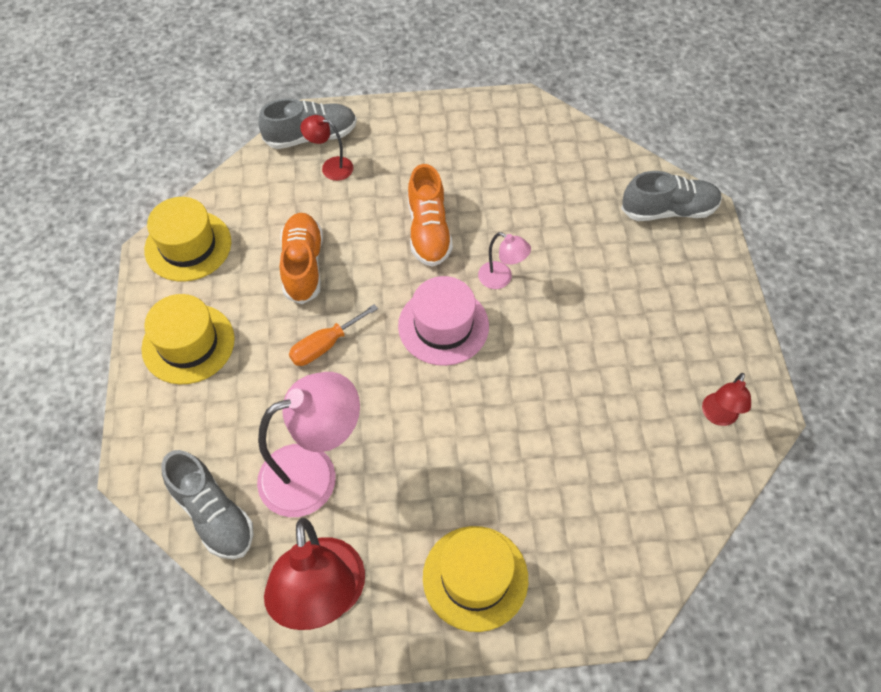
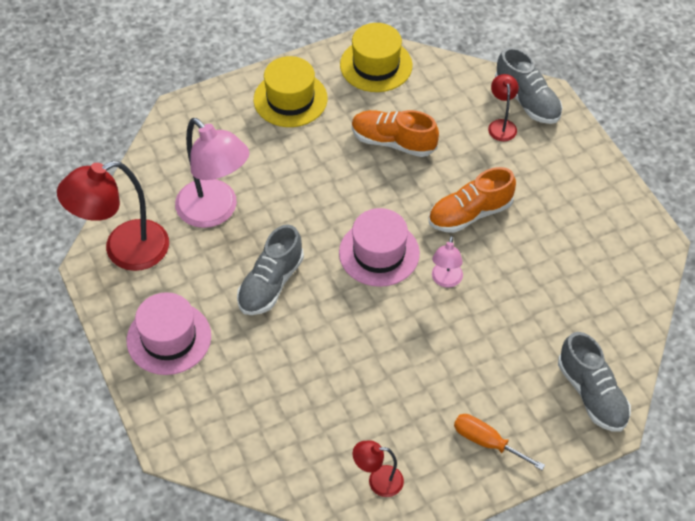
camera: 70 degrees right, 5 degrees down
grey shoe [162,450,253,560] -> grey shoe moved to [237,225,304,315]
orange shoe [280,213,323,304] -> orange shoe turned 135 degrees counterclockwise [352,110,439,157]
orange screwdriver [289,304,378,366] -> orange screwdriver moved to [454,414,545,470]
yellow hat [423,526,528,632] -> pink hat [127,292,211,375]

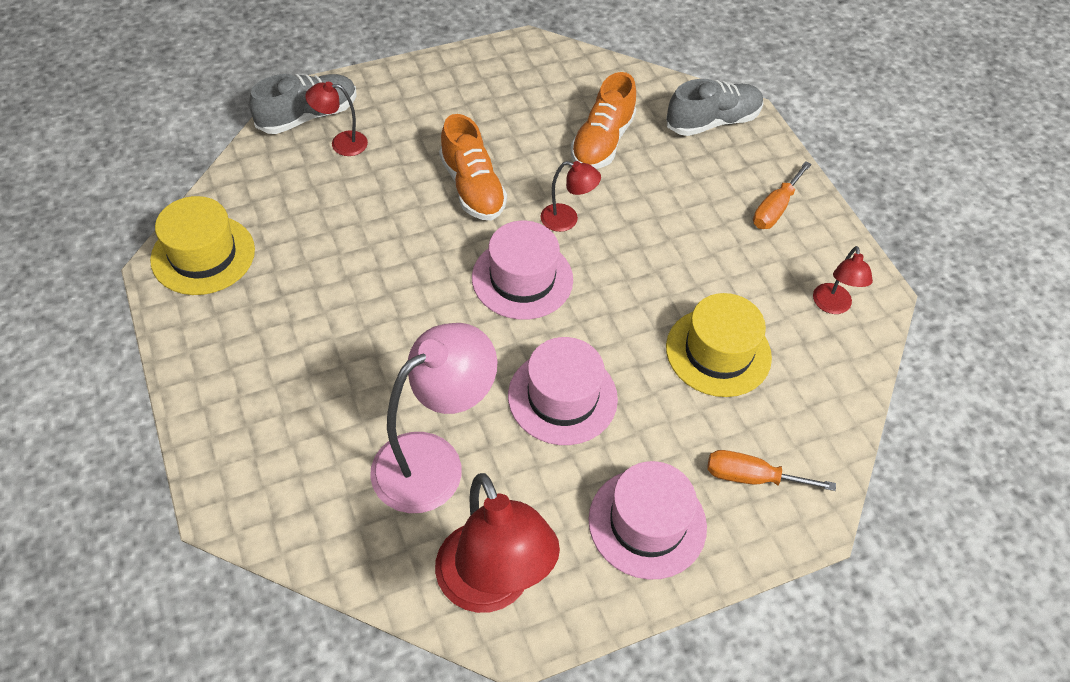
camera: 90 degrees left, 0 degrees up
grey shoe [237,225,304,315] -> pink hat [508,337,618,445]
yellow hat [254,56,327,127] -> yellow hat moved to [666,293,772,397]
orange shoe [352,110,439,157] -> orange shoe moved to [571,72,636,169]
pink lamp [432,236,463,288] -> red lamp [541,161,601,232]
none -> orange screwdriver [708,450,836,491]

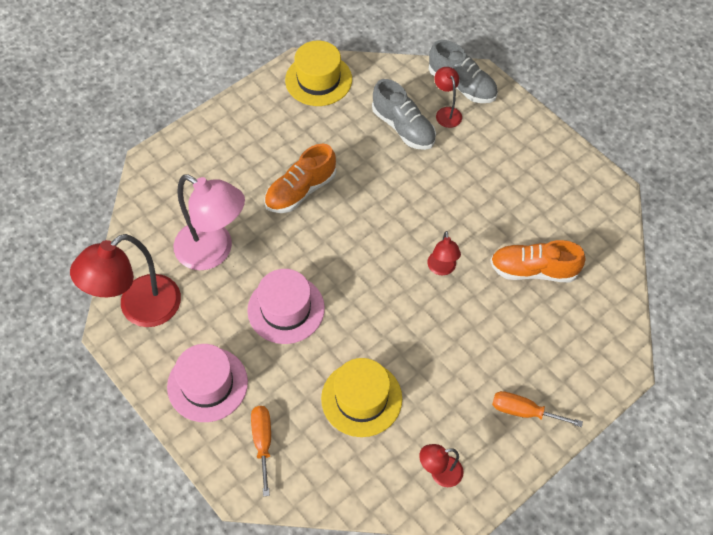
camera: 75 degrees right, 5 degrees up
orange shoe [439,114,507,220] -> orange shoe moved to [264,144,336,213]
pink hat [472,221,573,320] -> none
grey shoe [667,79,764,136] -> grey shoe moved to [372,79,436,150]

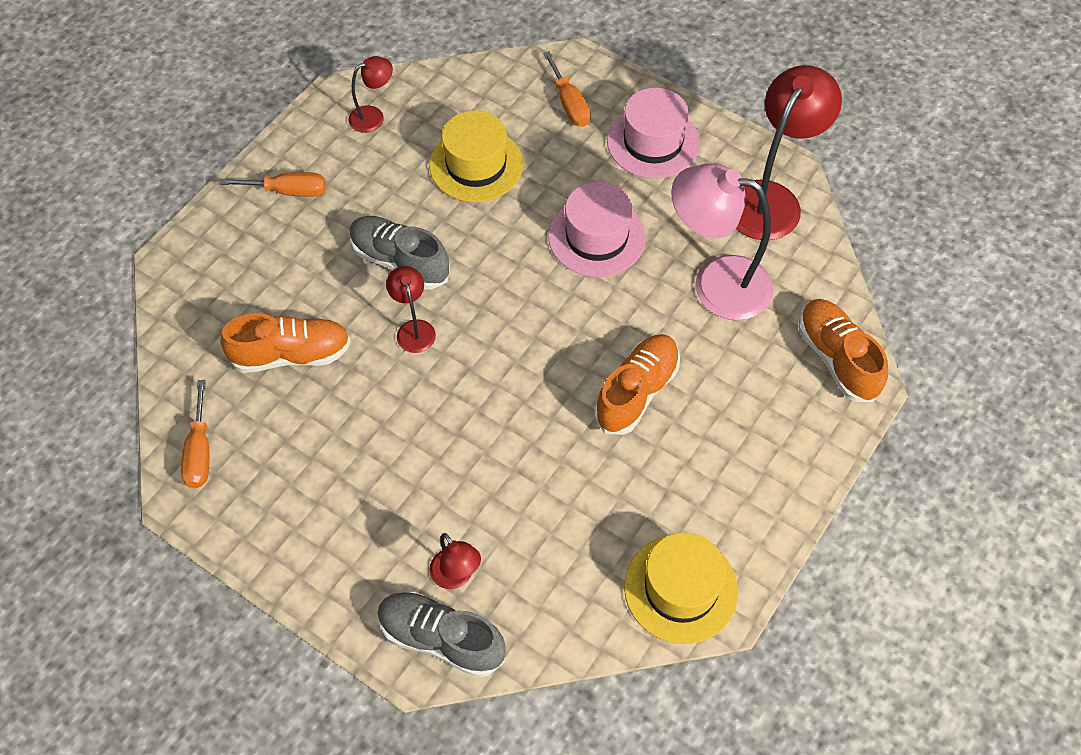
camera: 165 degrees right, 0 degrees up
grey shoe [372,79,436,150] -> grey shoe moved to [350,216,450,290]
none -> orange screwdriver [181,380,209,488]
none -> orange shoe [799,299,888,402]

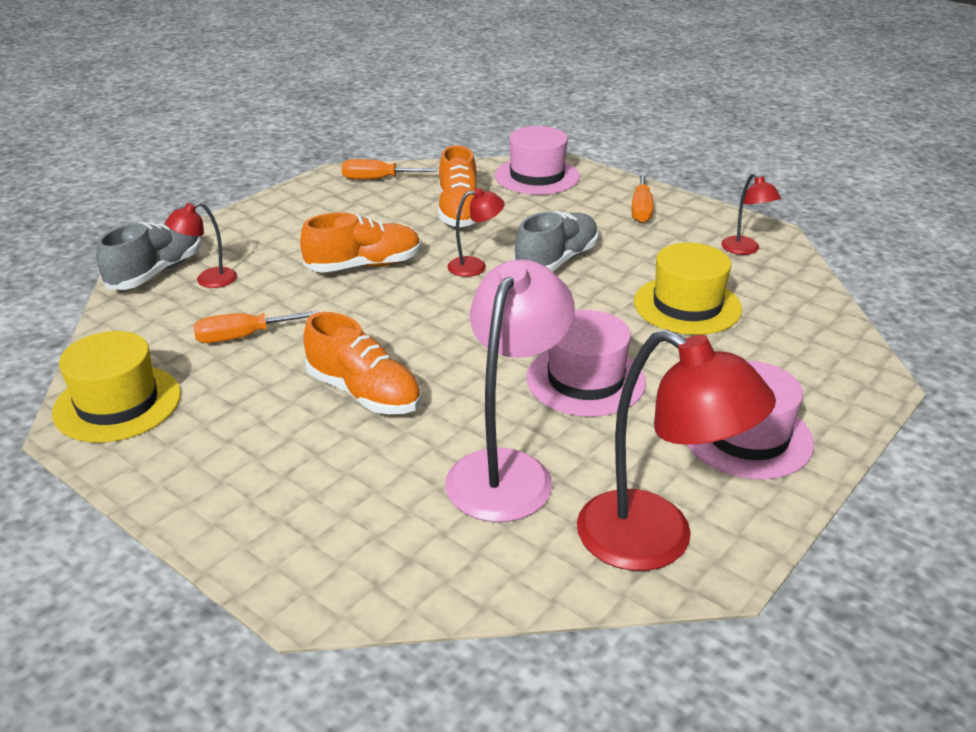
camera: 95 degrees right, 25 degrees down
orange screwdriver [543,51,591,127] -> orange screwdriver moved to [193,310,319,343]
orange shoe [799,299,888,402] -> orange shoe moved to [300,212,421,273]
none -> pink hat [495,126,580,195]

